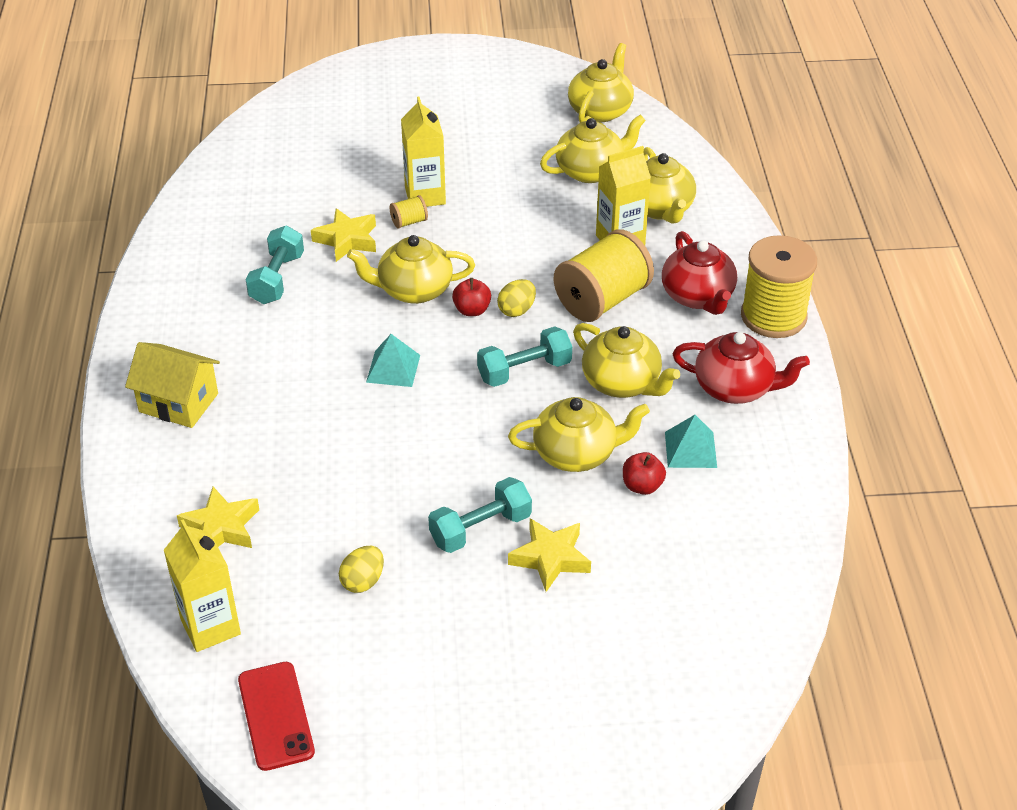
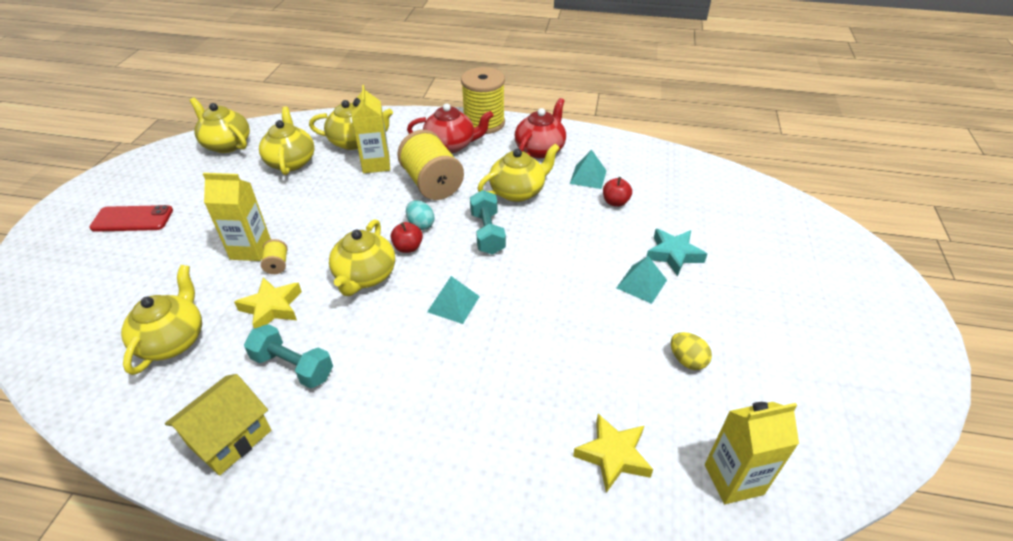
camera: 75 degrees left, 0 degrees up
yellow house [125,342,220,428] -> yellow house moved to [165,374,271,476]
red phone [238,662,315,771] -> red phone moved to [89,205,173,232]
turquoise dumbbell [428,477,532,553] -> turquoise pyramid [617,256,667,304]
yellow egg [497,279,536,317] -> turquoise egg [406,200,435,230]
yellow teapot [508,397,650,472] -> yellow teapot moved to [121,265,202,375]
yellow star [508,518,591,592] -> turquoise star [646,229,707,276]

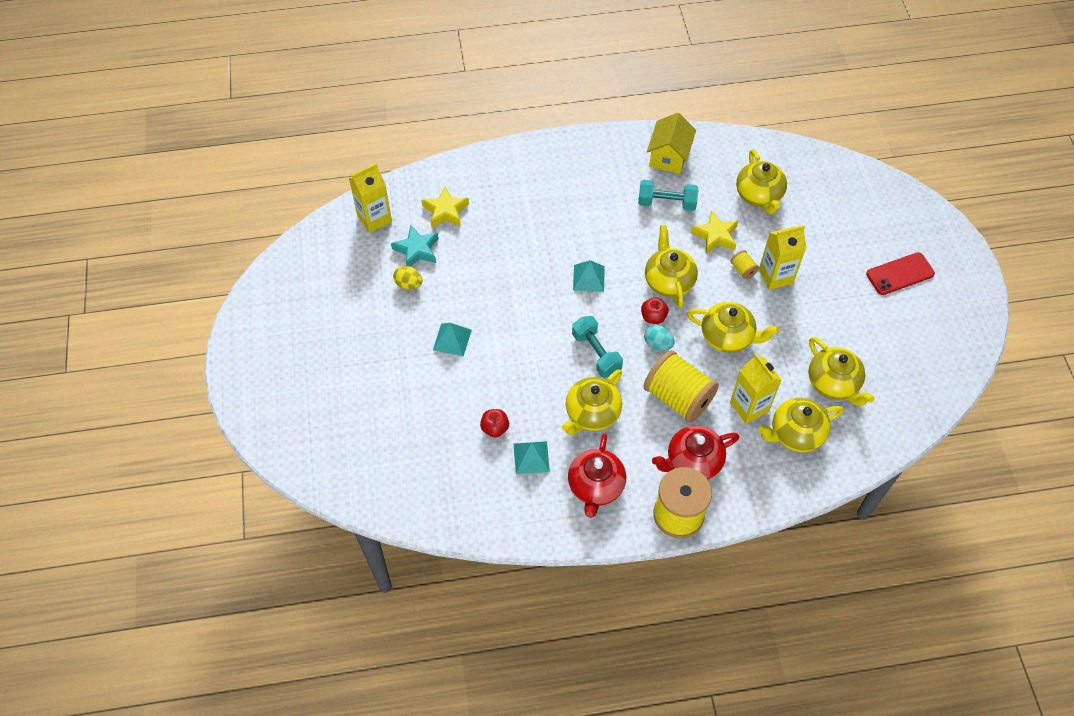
camera: 160 degrees right, 15 degrees up
yellow teapot [190,98,250,153] -> yellow teapot moved to [687,302,779,353]
turquoise star [646,229,707,276] -> turquoise star moved to [391,225,439,267]

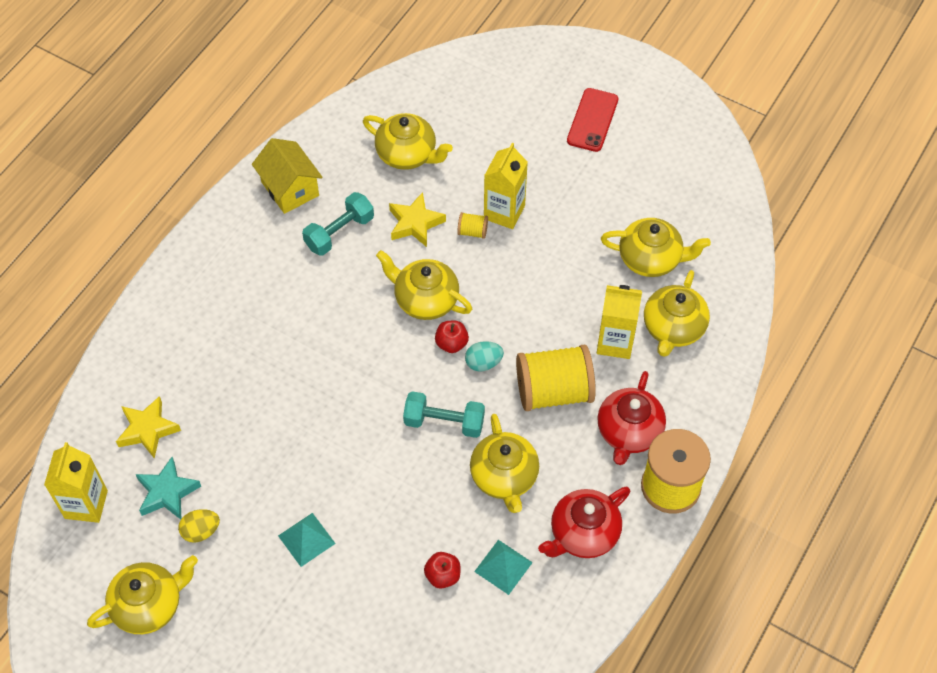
camera: 50 degrees left, 0 degrees up
red teapot [568,433,626,518] -> red teapot turned 90 degrees clockwise [538,487,630,558]
turquoise pyramid [573,260,605,292] -> none
yellow teapot [687,302,779,353] -> yellow teapot moved to [87,555,198,634]

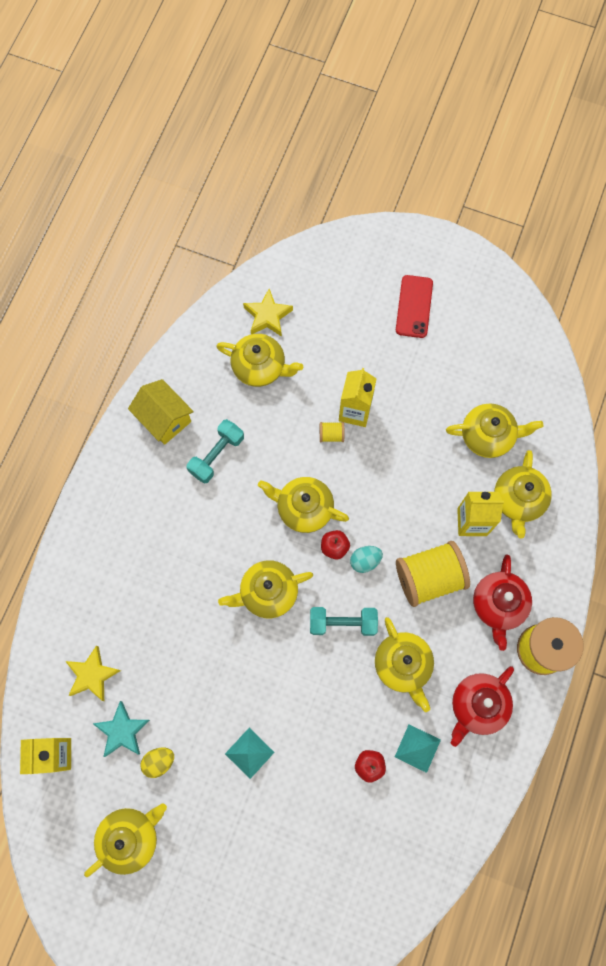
camera: 10 degrees left, 15 degrees up
yellow star [389,192,446,247] -> yellow star moved to [243,289,293,337]
none -> yellow teapot [218,560,313,618]

